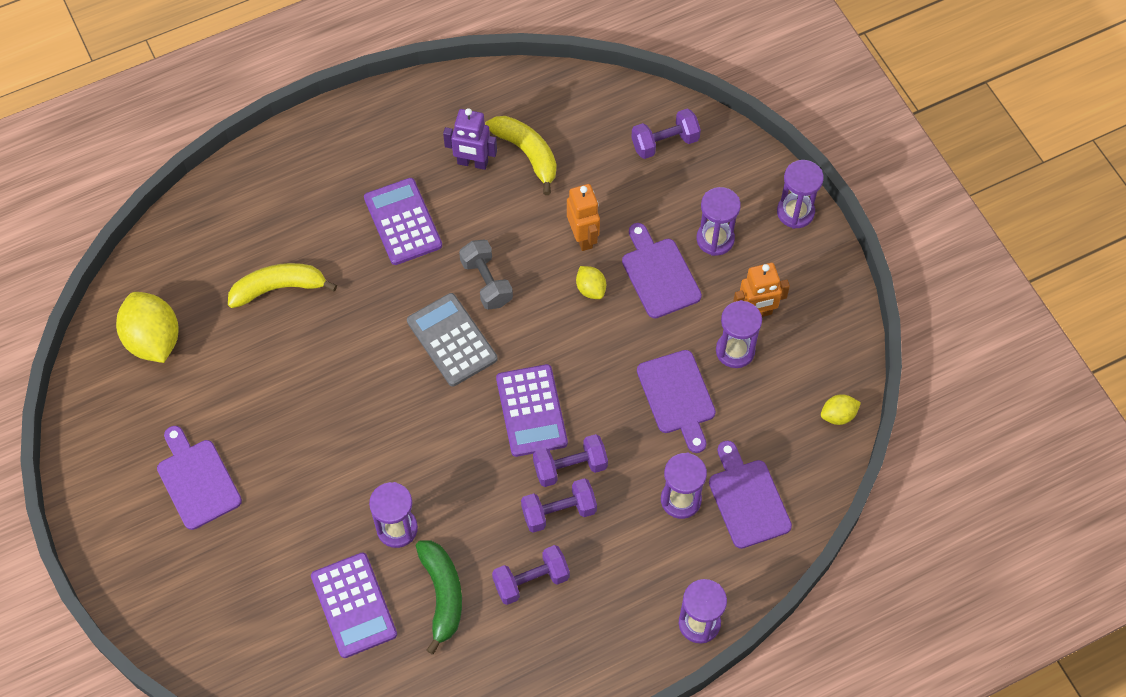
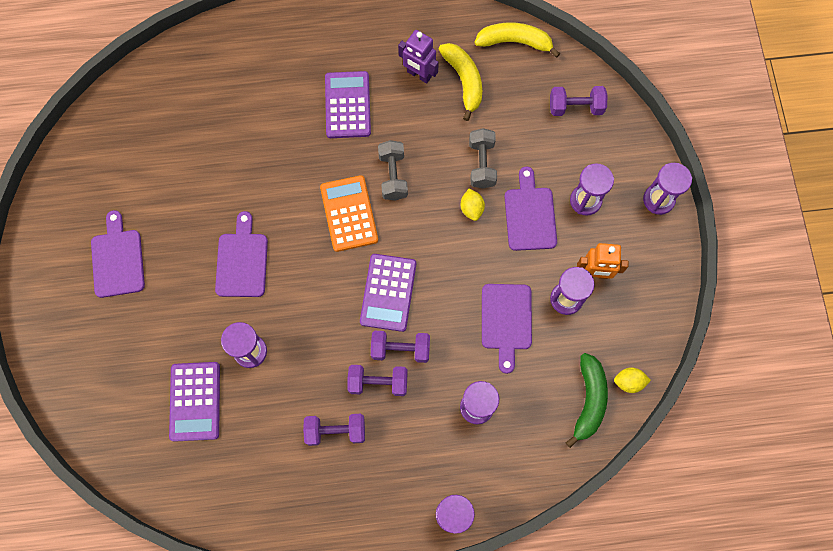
camera: 20 degrees right, 10 degrees up
yellow lemon [116,292,179,363] -> none
yellow banana [228,263,337,308] -> yellow banana moved to [475,22,560,58]
grey calculator [407,293,497,386] -> orange calculator [320,175,378,252]
green banana [416,541,462,655] -> green banana moved to [566,353,608,448]
orange robot [567,184,600,251] -> grey dumbbell [469,128,497,189]
purple cutting board [709,440,792,549] -> purple cutting board moved to [215,211,268,297]

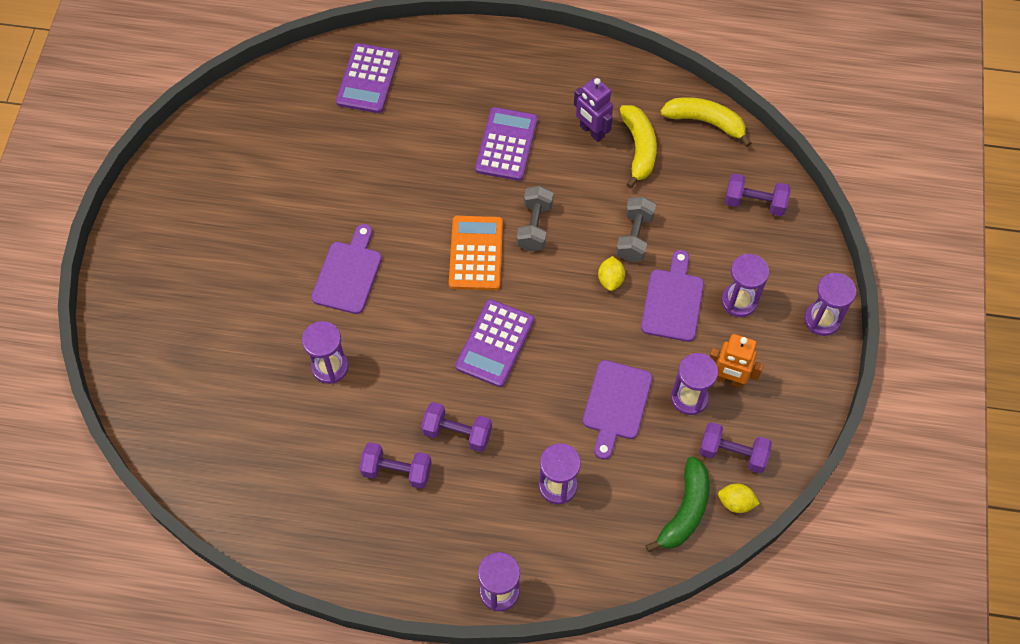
camera: 15 degrees right, 10 degrees down
purple cutting board [91,210,145,298] -> none
purple calculator [169,362,220,442] -> purple calculator moved to [336,43,400,113]
purple dumbbell [371,331,430,363] -> purple dumbbell moved to [699,422,772,473]

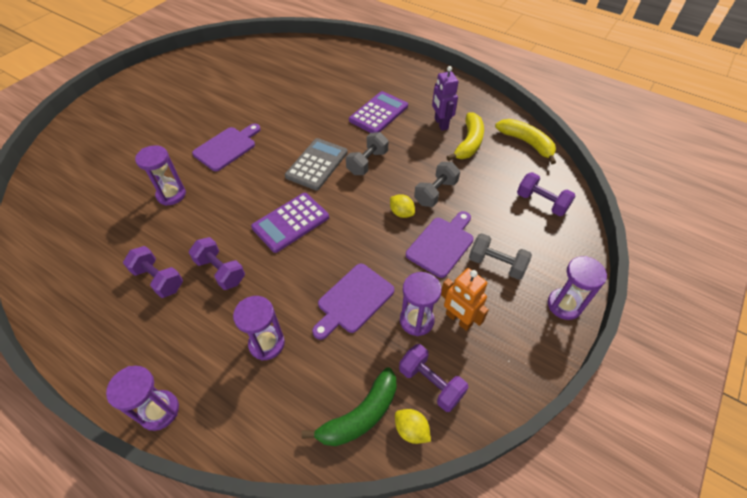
camera: 25 degrees right, 10 degrees down
purple calculator [336,43,400,113] -> none
orange calculator [449,216,503,290] -> grey calculator [285,138,348,190]
yellow lemon [598,256,625,291] -> yellow lemon turned 75 degrees counterclockwise [390,194,415,218]
purple hourglass [721,254,769,317] -> grey dumbbell [469,233,532,280]

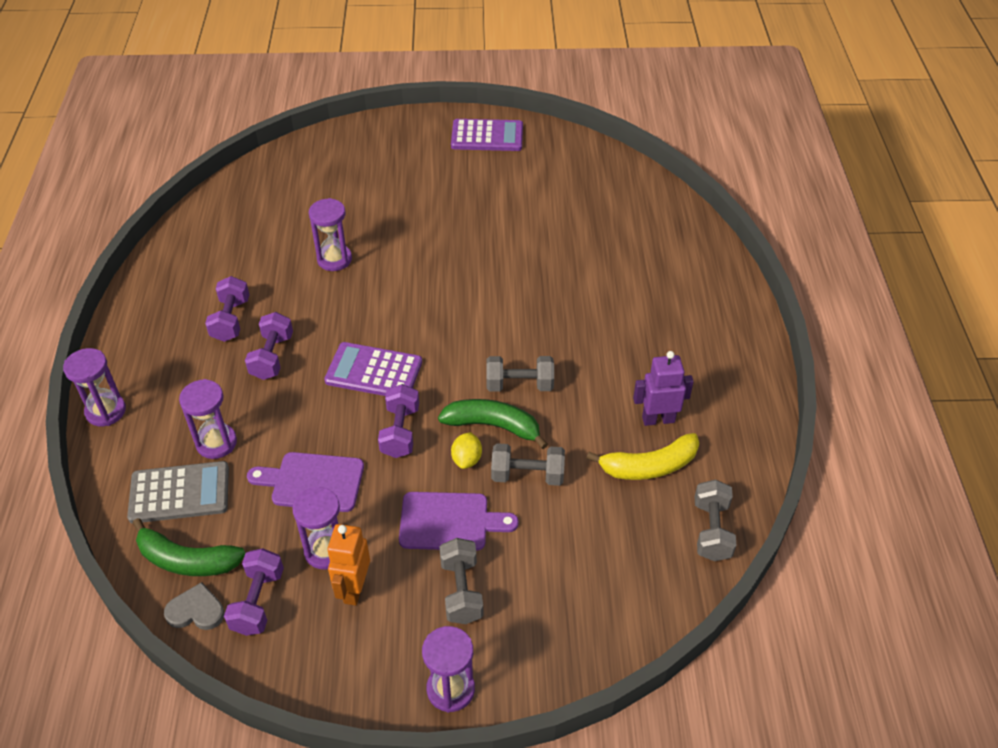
camera: 55 degrees right, 5 degrees down
purple cutting board [192,124,261,171] -> none
grey calculator [285,138,348,190] -> grey calculator moved to [127,461,229,523]
purple calculator [349,91,408,133] -> purple calculator moved to [451,119,523,151]
yellow lemon [395,409,431,444] -> grey heart [164,582,225,630]
purple robot [432,66,458,131] -> purple robot turned 45 degrees clockwise [633,351,694,426]
yellow banana [495,119,556,164] -> grey dumbbell [695,479,736,561]
purple dumbbell [517,172,575,216] -> purple dumbbell moved to [378,384,419,458]
none -> green banana [438,399,548,449]

